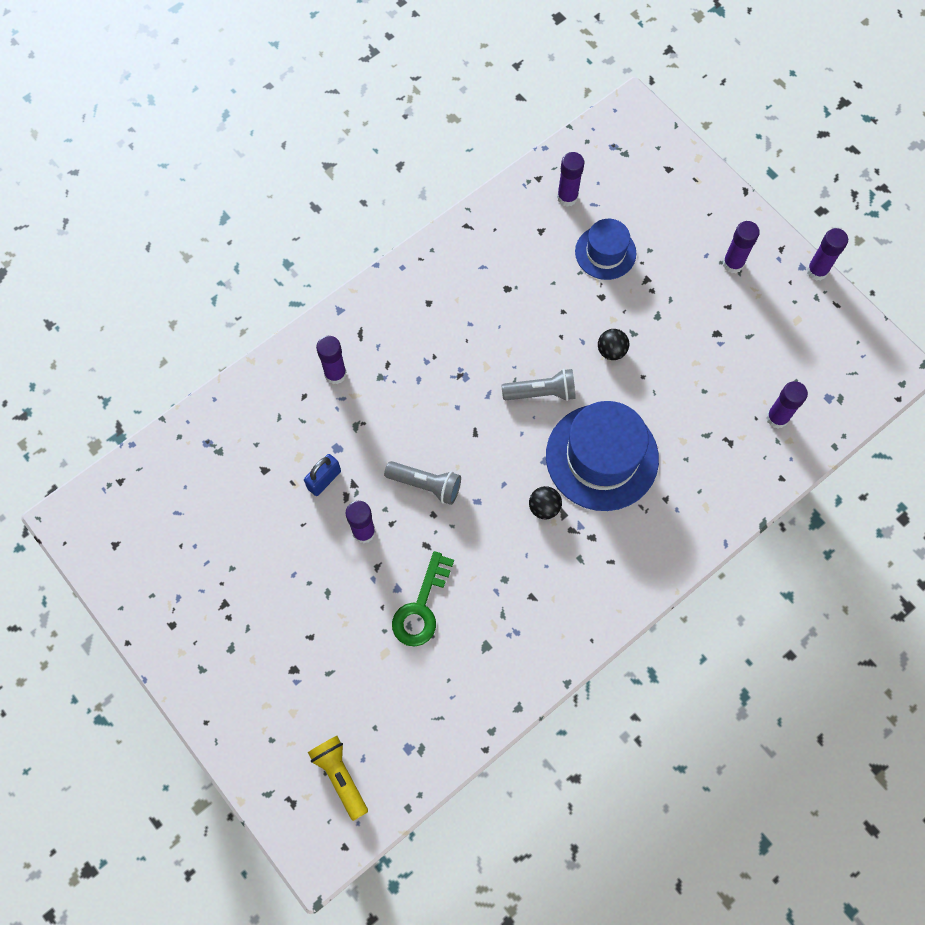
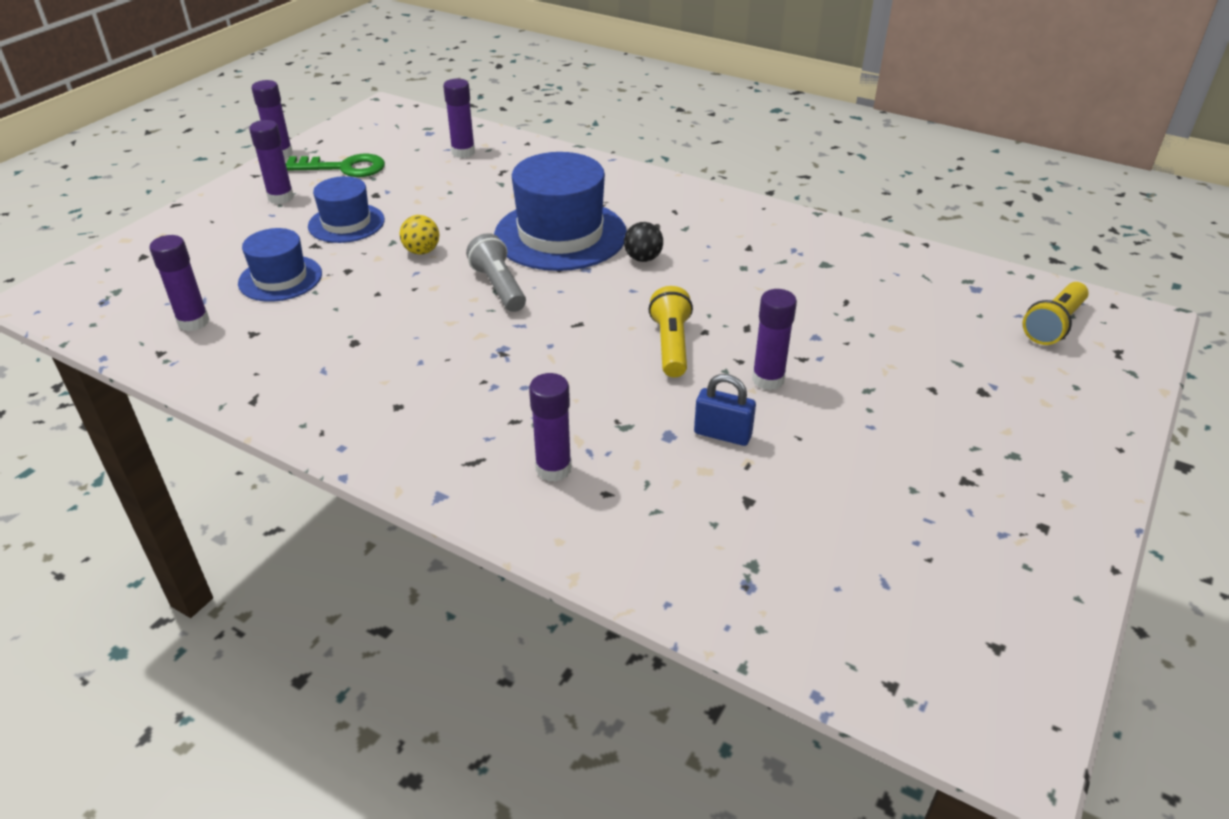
camera: 110 degrees left, 30 degrees down
grey flashlight [384,461,461,505] -> yellow flashlight [649,286,693,377]
green key [392,551,454,647] -> green key moved to [286,154,385,177]
black ball [598,329,629,360] -> yellow ball [399,215,439,255]
none -> blue hat [308,176,385,243]

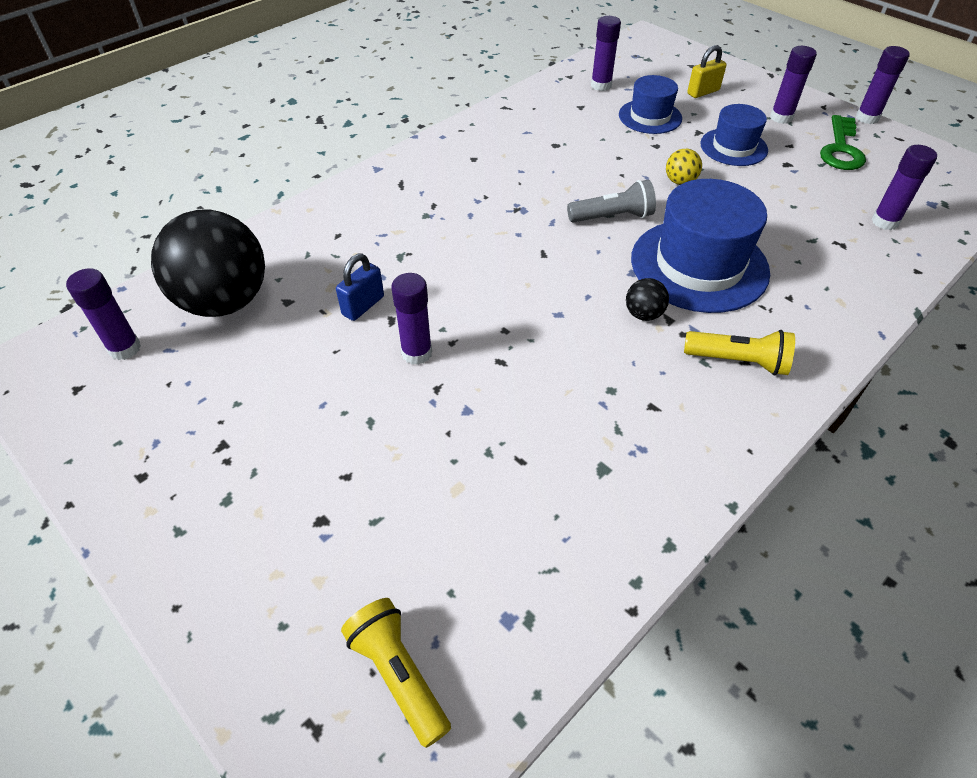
camera: 105 degrees right, 10 degrees up
purple glue stick [529,373,572,482] -> purple glue stick moved to [66,268,141,360]
yellow flashlight [649,286,693,377] -> yellow flashlight moved to [684,330,795,376]
none -> black ball [151,210,265,317]
none -> yellow padlock [687,45,727,98]

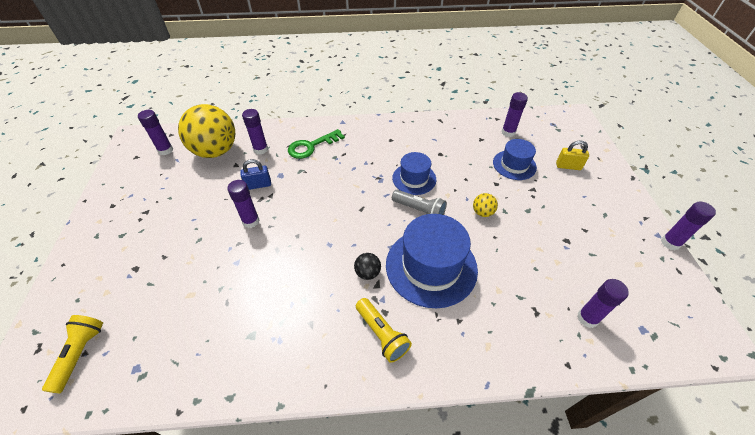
camera: 40 degrees right, 0 degrees up
black ball [151,210,265,317] -> yellow ball [178,104,235,158]
blue hat [700,104,768,166] -> blue hat moved to [392,152,436,195]
purple glue stick [770,46,817,124] -> purple glue stick moved to [242,109,268,155]
green key [820,115,866,170] -> green key moved to [288,129,345,159]

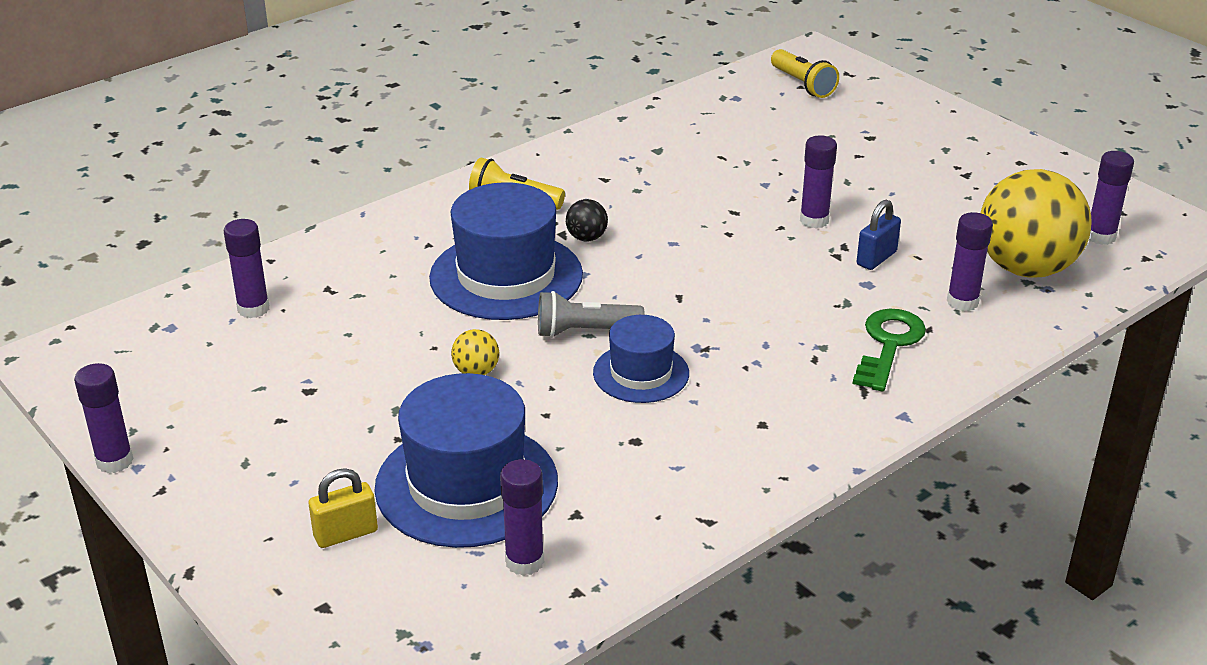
camera: 145 degrees right, 15 degrees down
blue hat [493,139,537,180] -> blue hat [374,373,558,548], size x1.73

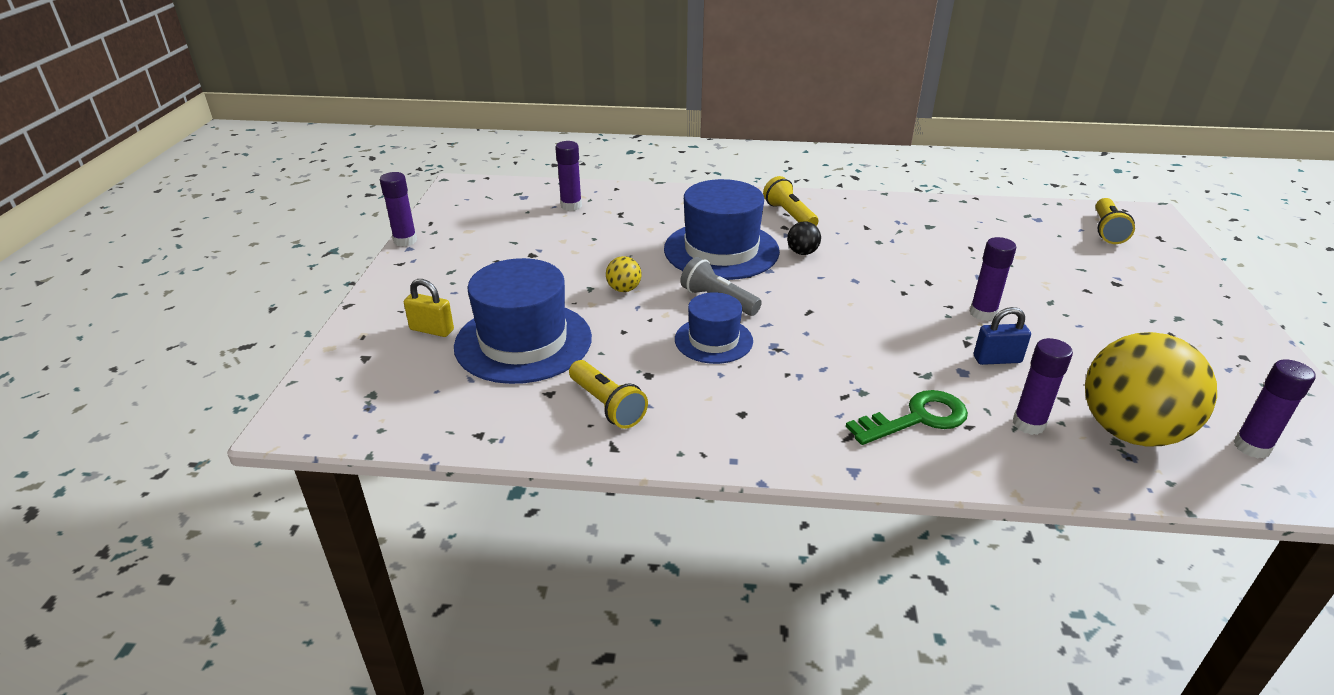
camera: 45 degrees right, 0 degrees up
purple glue stick [500,459,544,576] -> none
none -> yellow flashlight [569,360,648,429]

